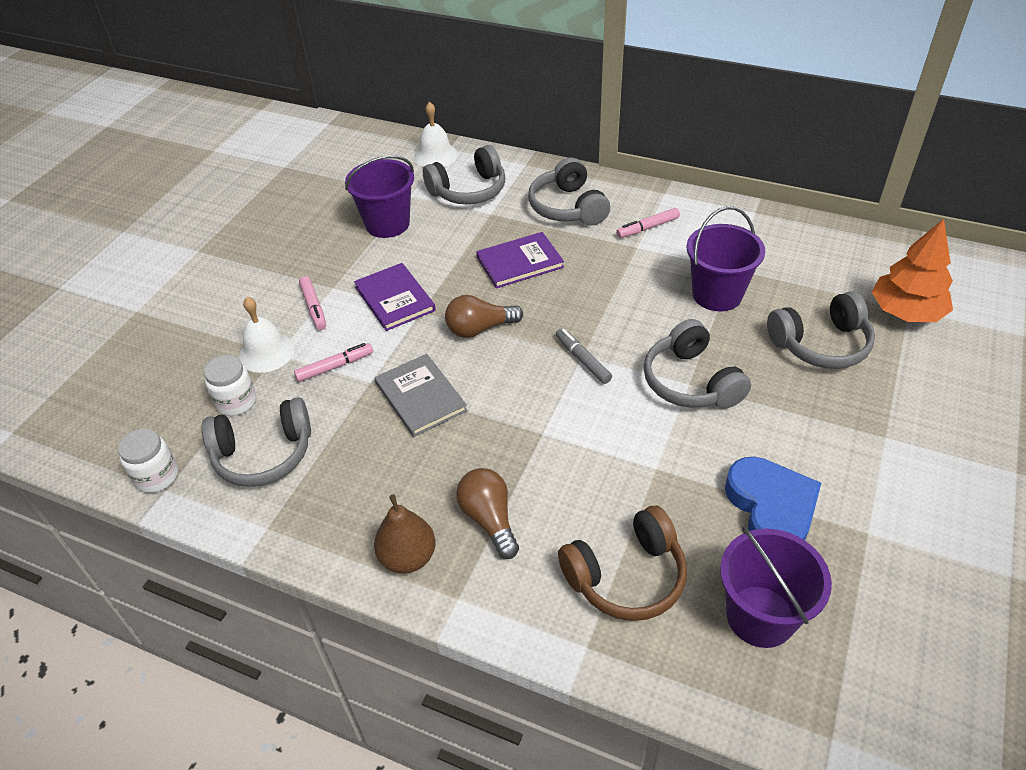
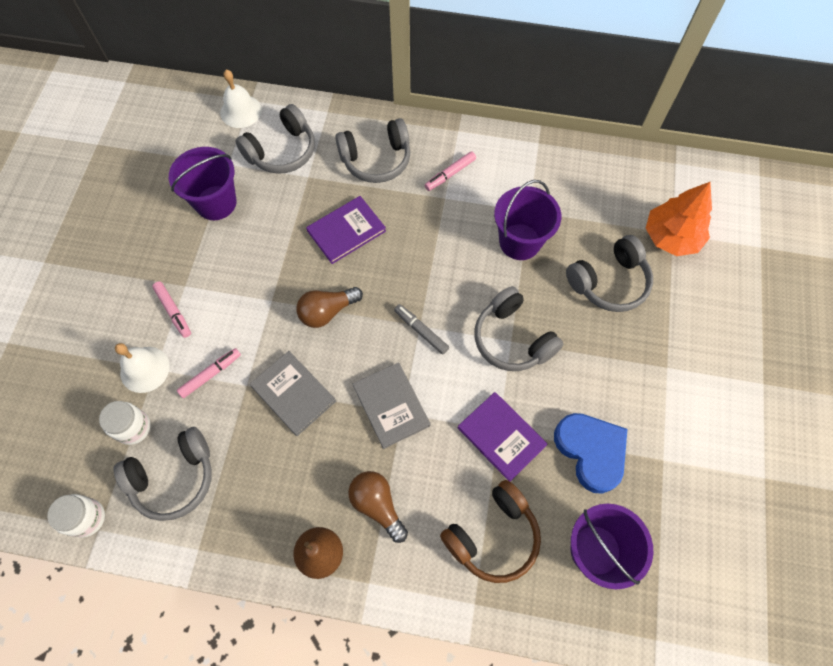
camera: 15 degrees left, 20 degrees up
purple book [354,263,436,331] -> purple book moved to [458,392,548,481]
grey headphones [528,157,610,226] -> grey headphones turned 75 degrees counterclockwise [335,118,410,183]
none -> grey book [353,362,431,449]

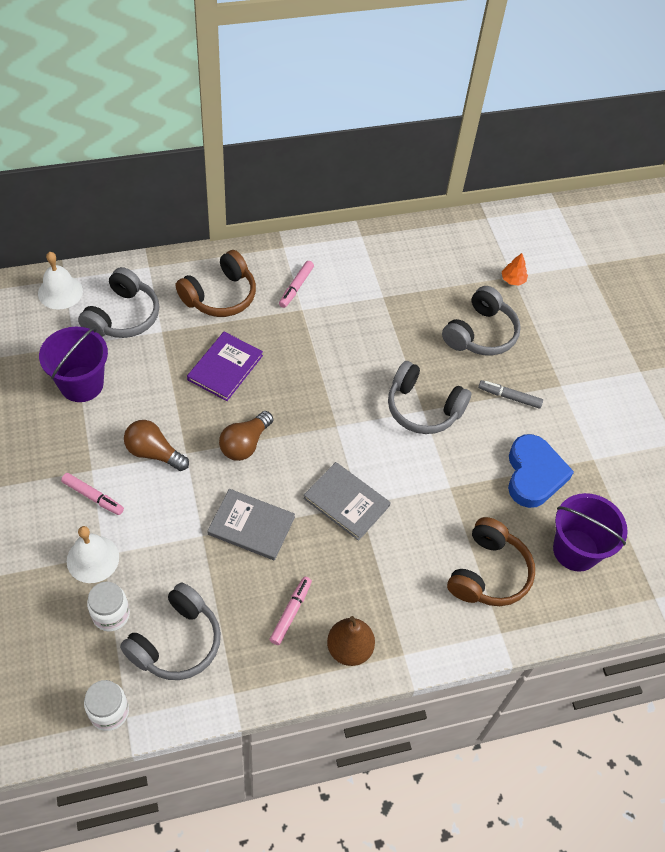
camera: 30 degrees left, 10 degrees down
pink marker [177,348,241,398] -> pink marker moved to [270,577,312,645]
grey headphones [335,118,410,183] -> brown headphones [176,250,256,317]
brown light bulb [348,471,408,543] -> brown light bulb moved to [124,420,189,471]
grey marker [394,304,449,355] -> grey marker moved to [478,380,543,409]
purple book [458,392,548,481] -> none
purple bucket [494,180,561,260] -> none
blue heart [554,413,627,494] -> blue heart turned 60 degrees clockwise [508,434,574,508]
orange tree [646,182,712,256] -> orange tree [502,253,528,286], size x0.46

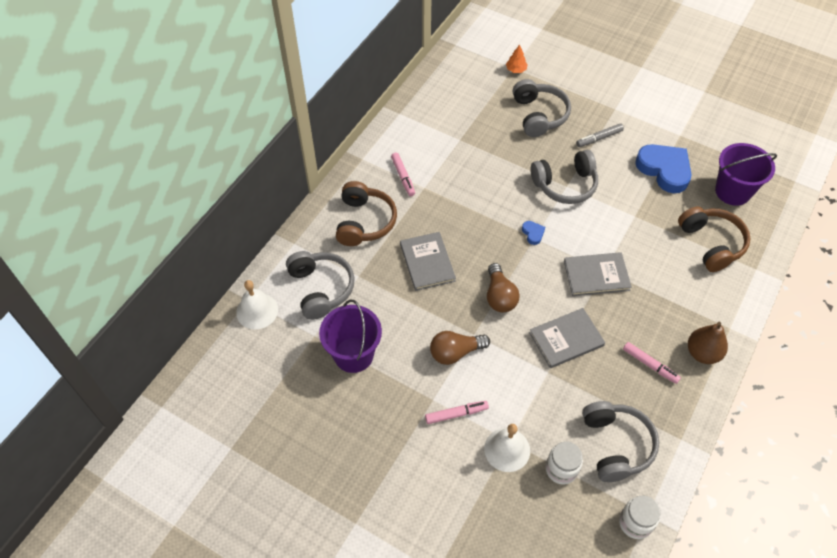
camera: 40 degrees left, 0 degrees up
purple book [187,332,263,401] -> grey book [400,232,456,291]
pink marker [270,577,312,645] -> pink marker turned 150 degrees clockwise [623,342,681,384]
none -> blue heart [522,221,545,245]

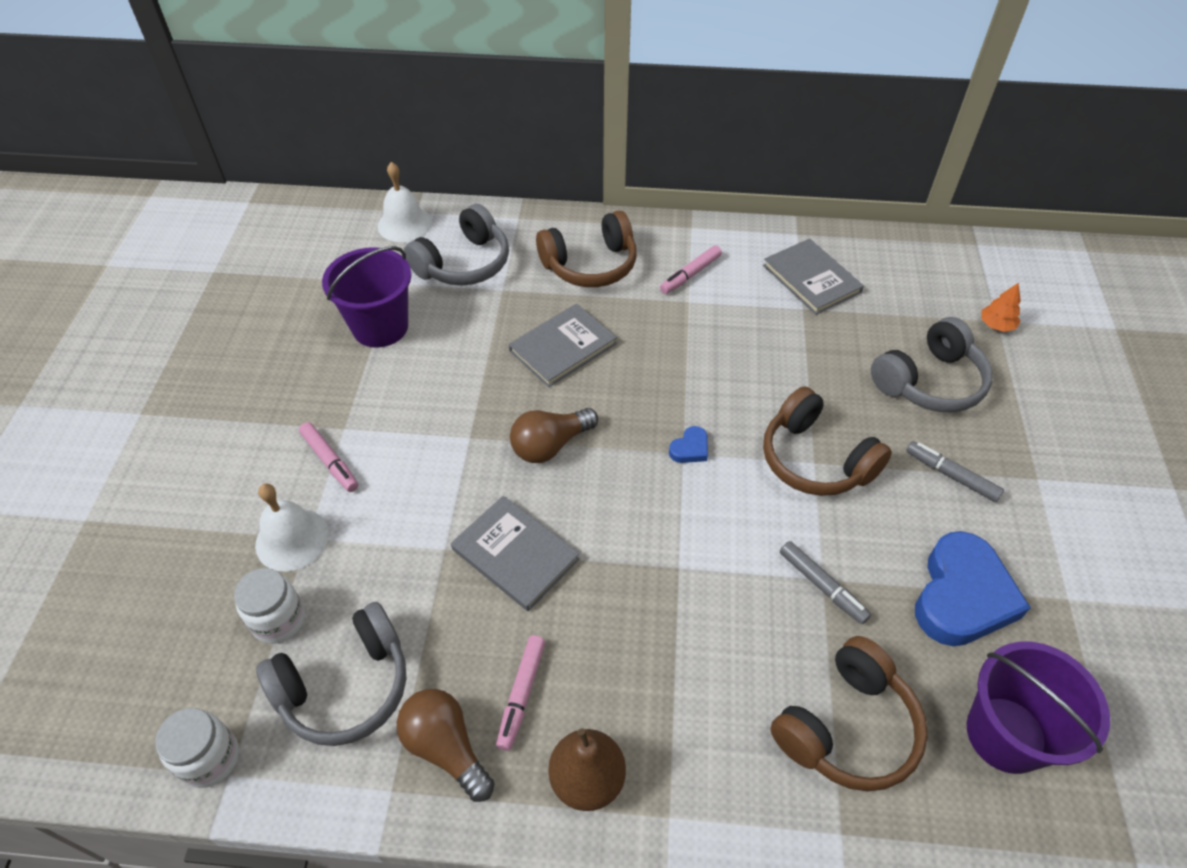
camera: 65 degrees right, 5 degrees down
brown light bulb [430,331,490,365] -> brown light bulb moved to [397,689,495,802]
grey headphones [531,150,598,204] -> brown headphones [763,387,892,496]
grey book [564,252,632,296] -> grey book moved to [763,239,864,315]
none -> grey marker [780,541,871,624]

